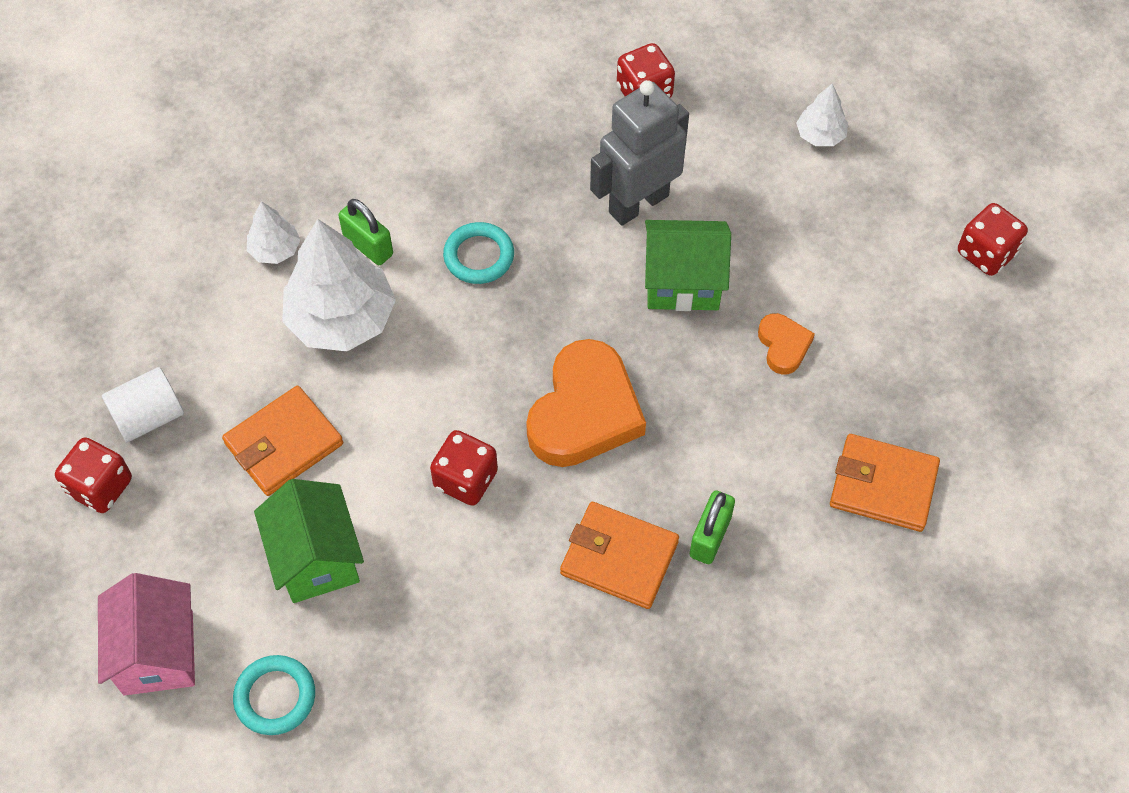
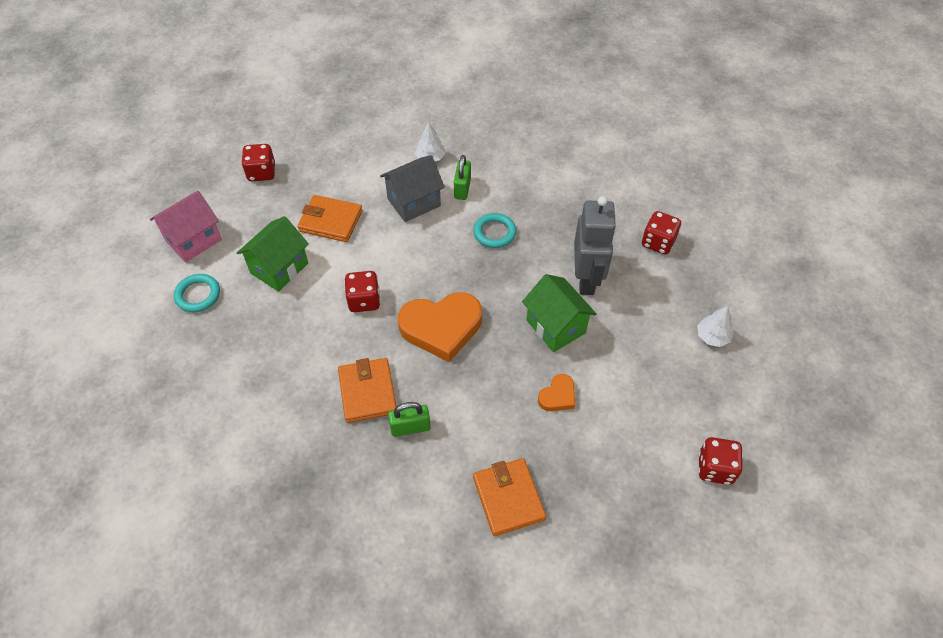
camera: 55 degrees right, 5 degrees down
white cylinder [102,367,184,442] -> none
white tree [282,219,396,351] -> grey house [380,155,445,222]
grey robot [590,80,689,226] -> grey robot turned 75 degrees clockwise [574,196,616,295]

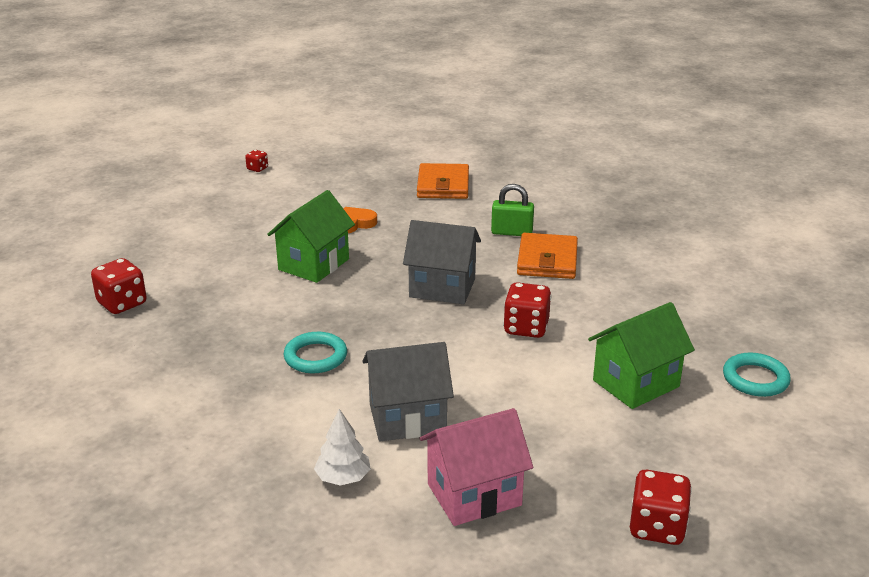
camera: 160 degrees left, 25 degrees down
pink house [150,191,222,263] -> pink house moved to [419,408,533,526]
orange wallet [297,195,362,242] -> none
orange heart [398,292,482,362] -> grey house [403,220,481,304]
green padlock [454,155,471,200] -> none
green house [522,274,597,352] -> green house turned 45 degrees clockwise [267,190,355,283]
grey robot [574,196,616,295] -> none
white tree [697,306,734,347] -> none
red dice [698,437,743,485] -> red dice [245,150,268,172], size x0.53

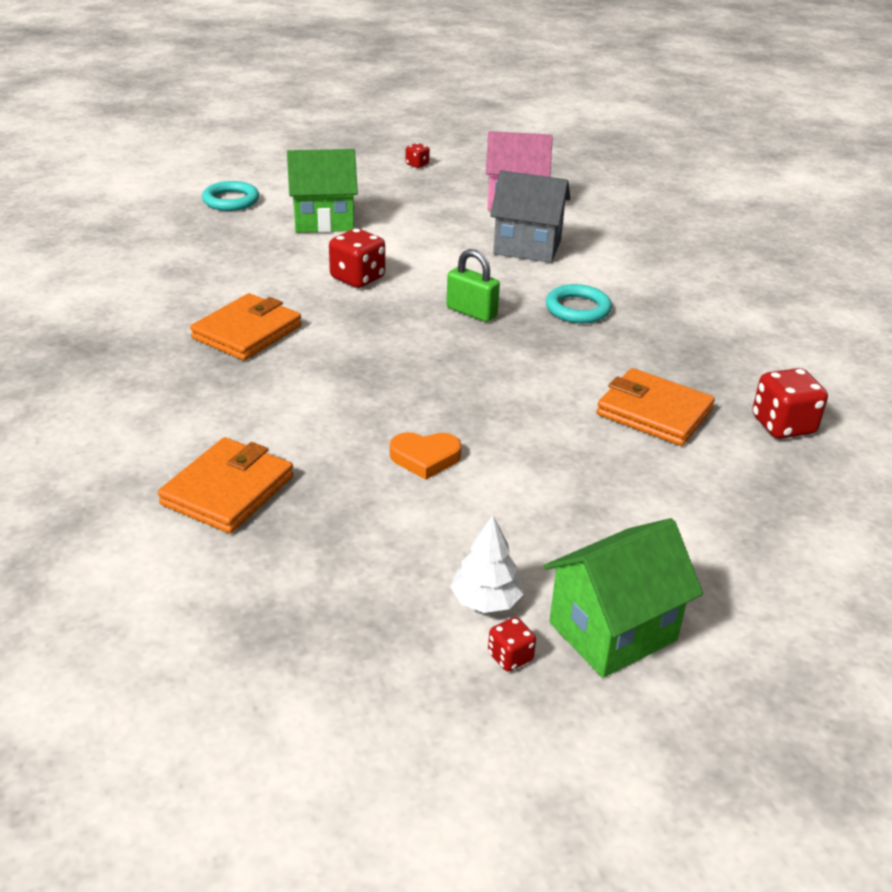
camera: 155 degrees left, 5 degrees up
green house [267,190,355,283] -> green house moved to [543,518,703,678]
white tree [314,409,371,486] -> white tree moved to [450,515,524,613]
grey house [403,220,481,304] -> none
green padlock [491,184,534,236] -> green padlock moved to [446,249,500,322]
red dice [630,470,692,545] -> red dice [405,143,430,168], size x0.53
none -> orange wallet [596,368,715,446]

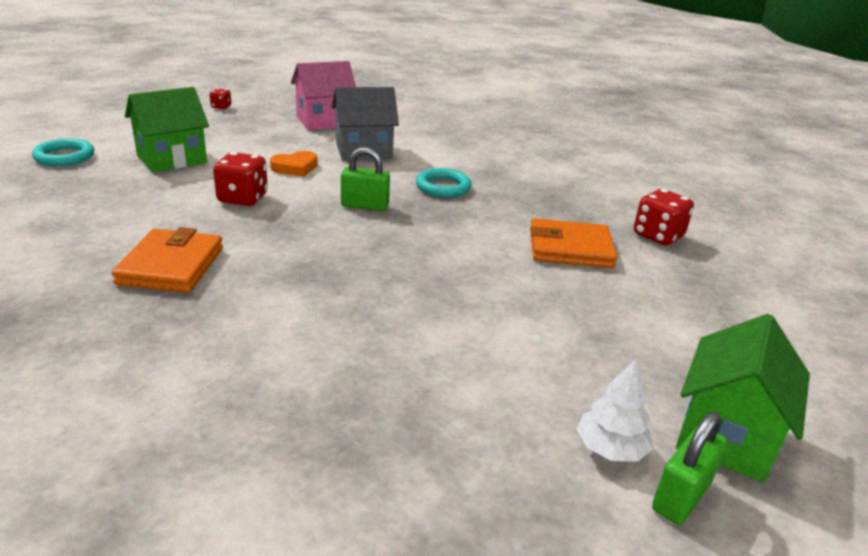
camera: 30 degrees left, 5 degrees down
orange wallet [158,437,294,533] -> none
orange heart [390,432,462,480] -> orange heart moved to [270,151,318,177]
red dice [488,617,536,672] -> green padlock [652,412,727,525]

